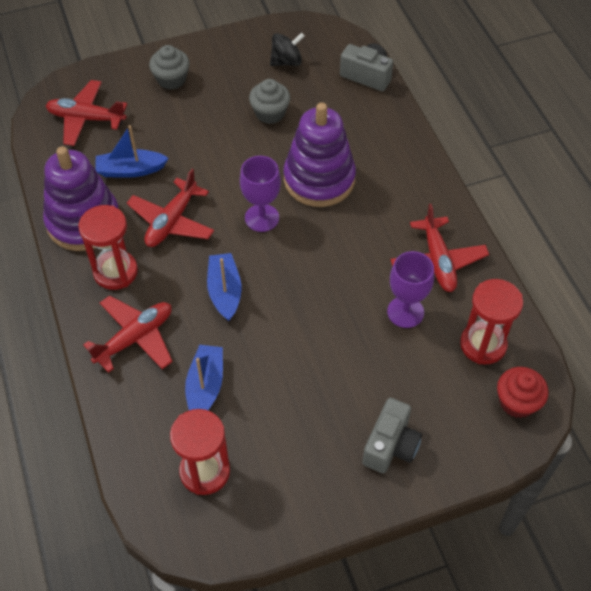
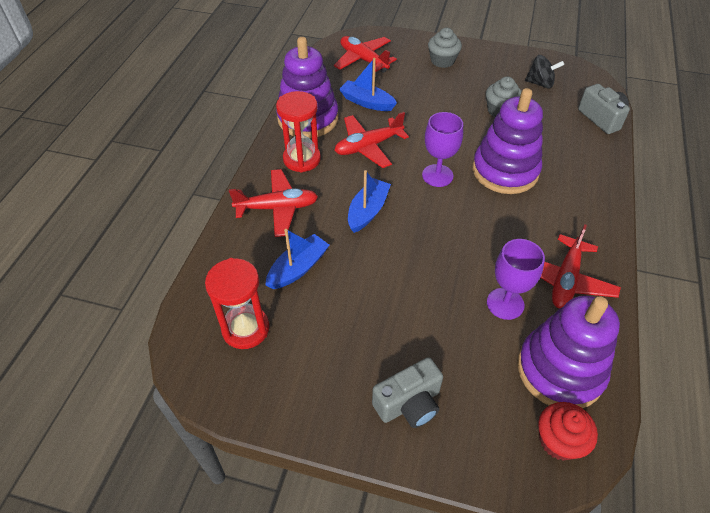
camera: 35 degrees right, 5 degrees down
red hourglass [460,279,523,364] -> purple stacking toy [517,296,620,408]

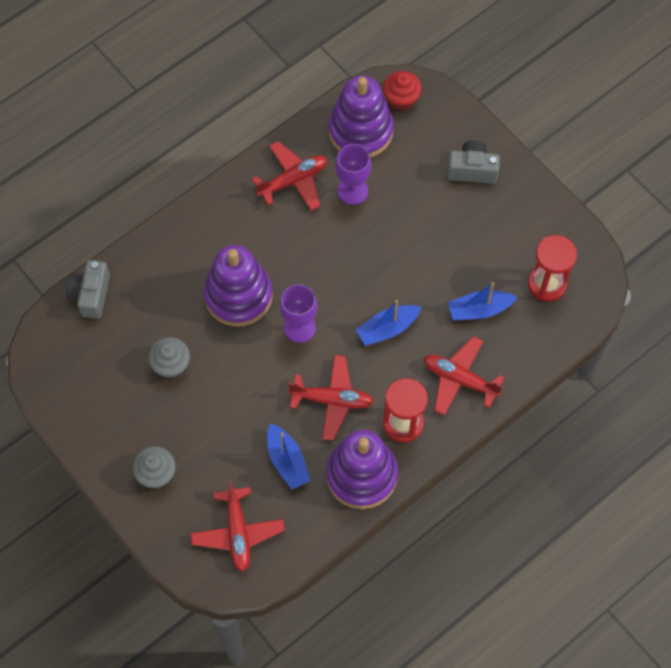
camera: 145 degrees left, 15 degrees up
black spinning top [525,55,564,88] -> none

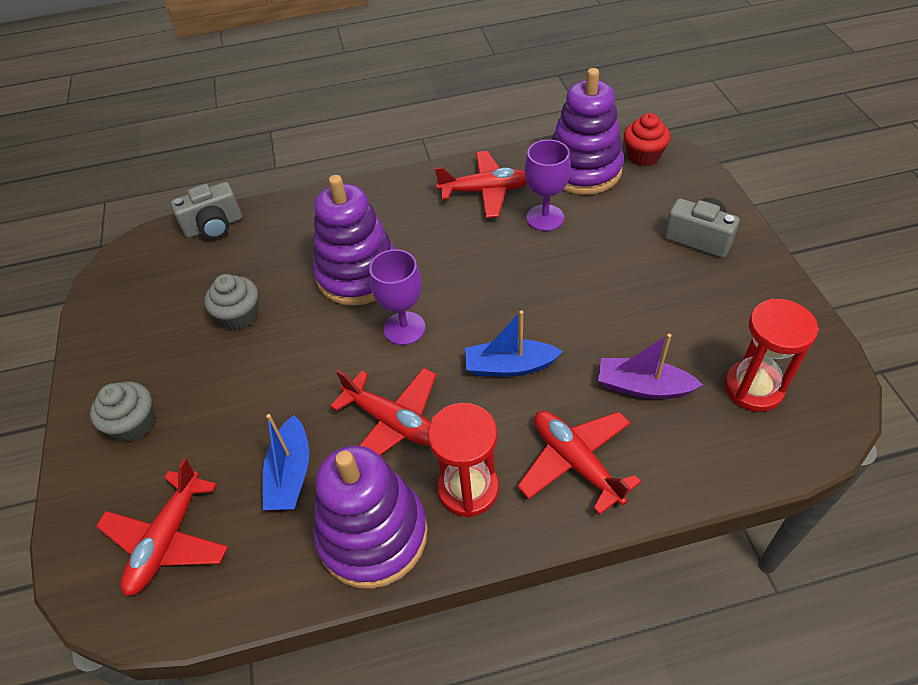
camera: 30 degrees right, 15 degrees down
grey camera [66,260,110,319] -> grey camera turned 150 degrees counterclockwise [171,182,242,239]
blue boat [448,282,517,320] -> purple boat [598,334,703,399]

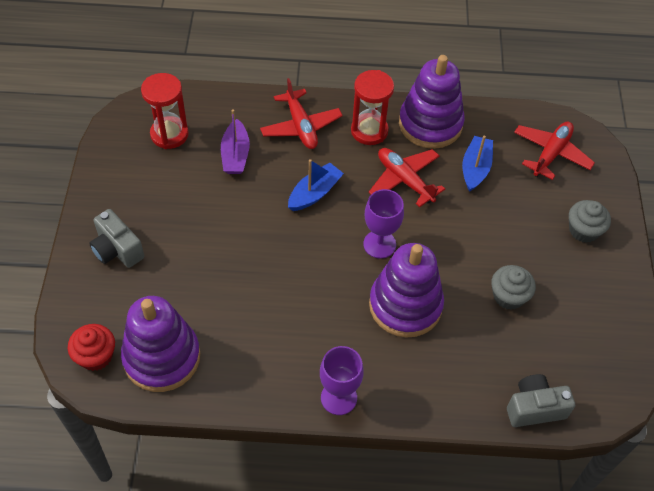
camera: 170 degrees left, 5 degrees up
red plane [435,151,527,218] -> none
blue boat [465,310,563,377] -> blue boat turned 60 degrees counterclockwise [288,159,344,211]
purple goblet [525,140,571,231] -> purple goblet moved to [320,346,364,415]
purple boat [598,334,703,399] -> purple boat turned 60 degrees clockwise [221,109,250,174]

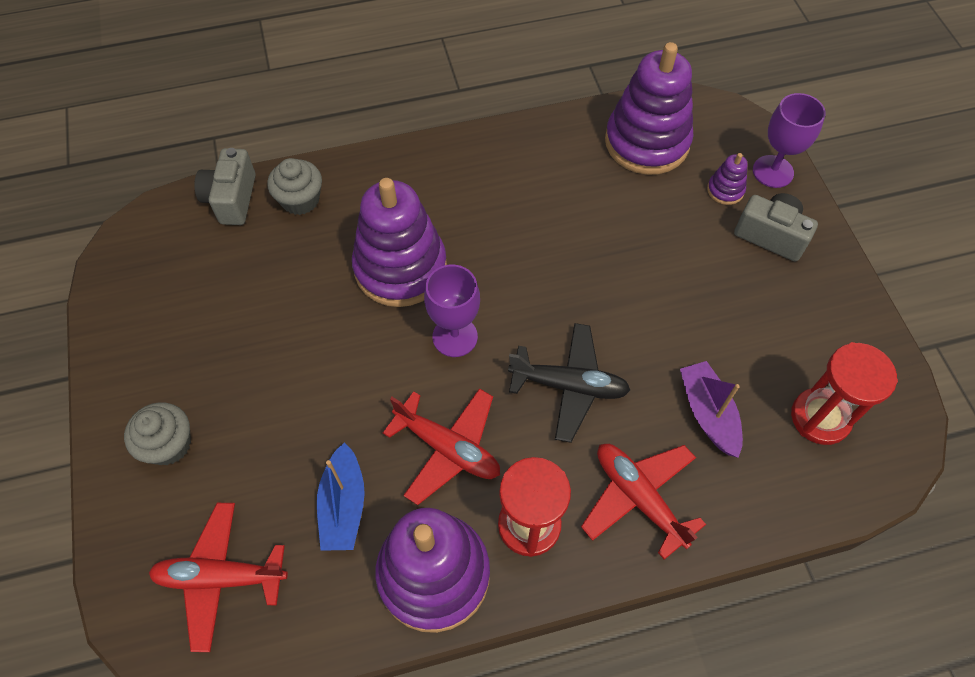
camera: 165 degrees right, 5 degrees up
red cupcake [68,324,115,371] -> none
blue boat [288,159,344,211] -> black plane [508,323,630,443]
purple goblet [320,346,364,415] -> purple goblet moved to [753,93,826,188]
grey cupcake [491,265,536,310] -> grey cupcake moved to [267,158,322,215]
grey camera [507,374,575,427] -> grey camera turned 120 degrees clockwise [194,148,256,225]
red plane [514,122,595,180] -> red plane turned 75 degrees clockwise [149,503,288,652]
none -> purple stacking toy [707,153,748,205]

